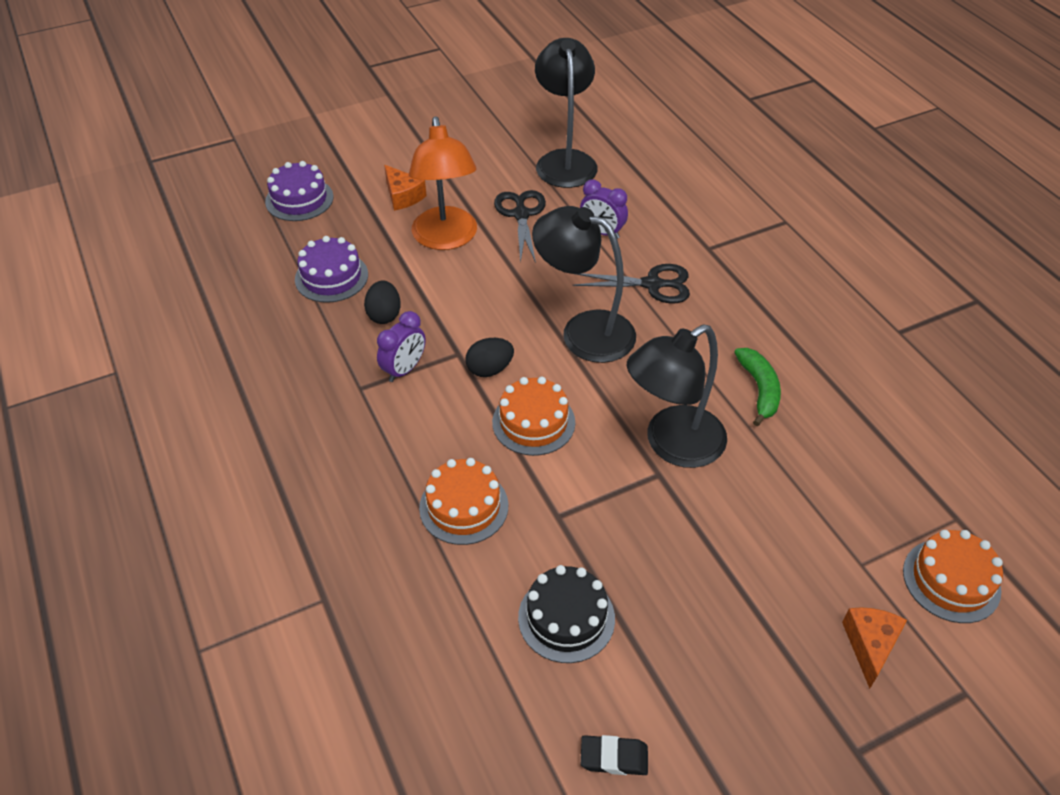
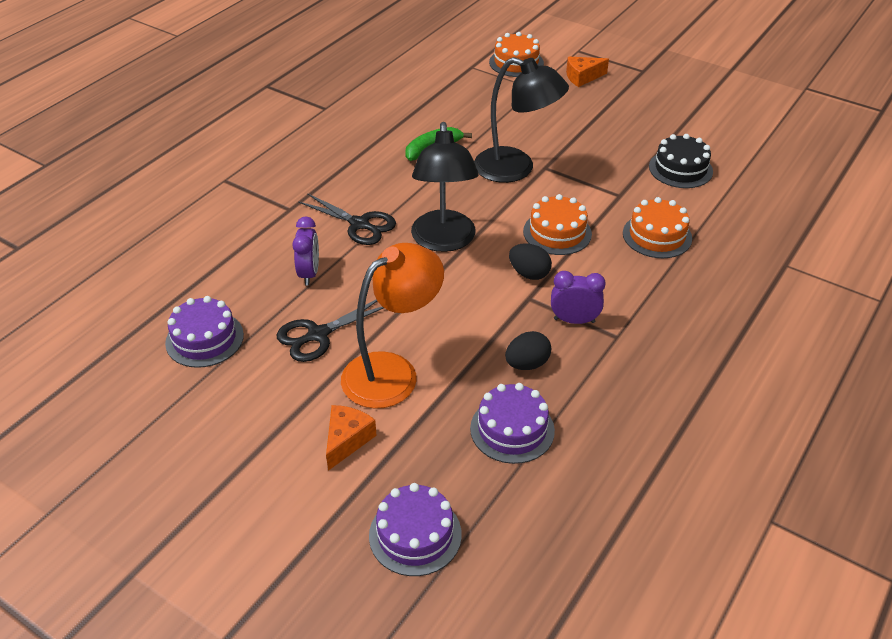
camera: 120 degrees left, 5 degrees down
black lamp [535,38,598,188] -> purple cake [165,296,244,368]
black scissors [573,264,690,304] -> black scissors turned 150 degrees clockwise [298,193,396,245]
black eraser [581,735,648,775] -> none

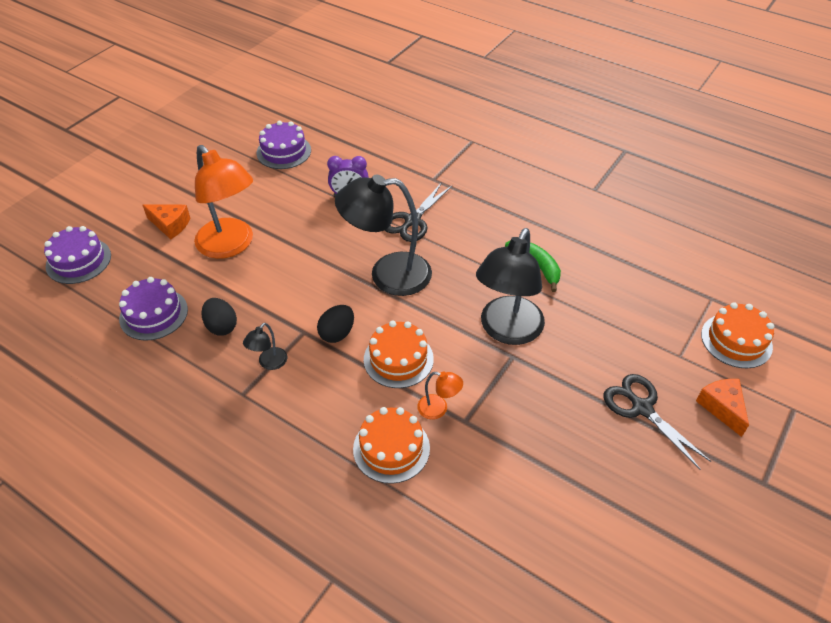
camera: 90 degrees right, 5 degrees up
black scissors [276,299,384,362] -> black scissors moved to [604,374,711,469]
purple clock [551,271,606,324] -> black lamp [243,323,287,370]
black cake [649,134,713,188] -> none
none -> orange lamp [417,372,463,420]

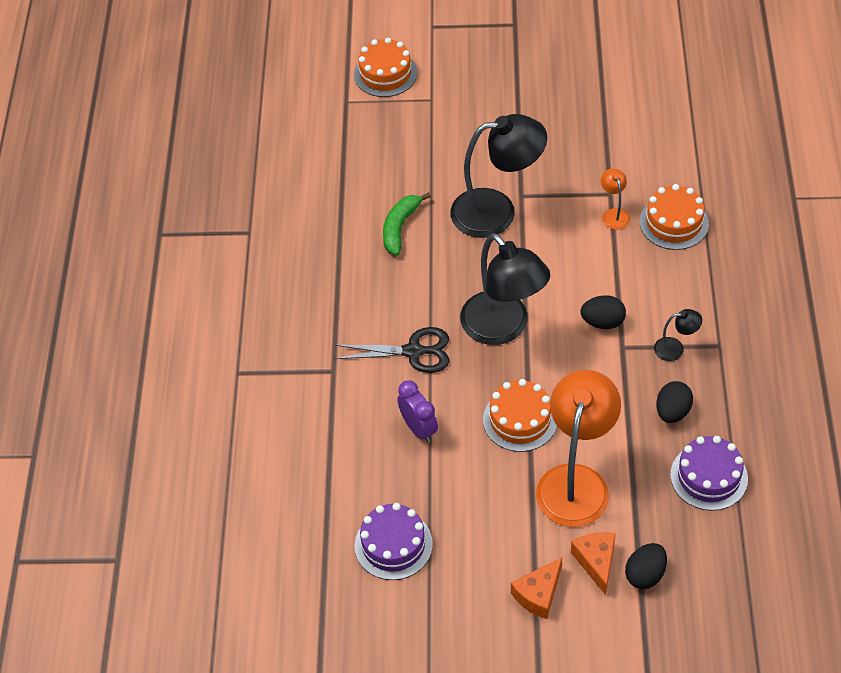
camera: 120 degrees left, 5 degrees up
purple cake [44,226,111,284] -> none
orange cake [364,321,434,388] -> orange cake moved to [483,379,557,452]
black scissors [604,374,711,469] -> none
orange cheese [696,379,749,437] -> orange cheese moved to [511,558,562,619]
none -> black egg [625,543,667,589]

